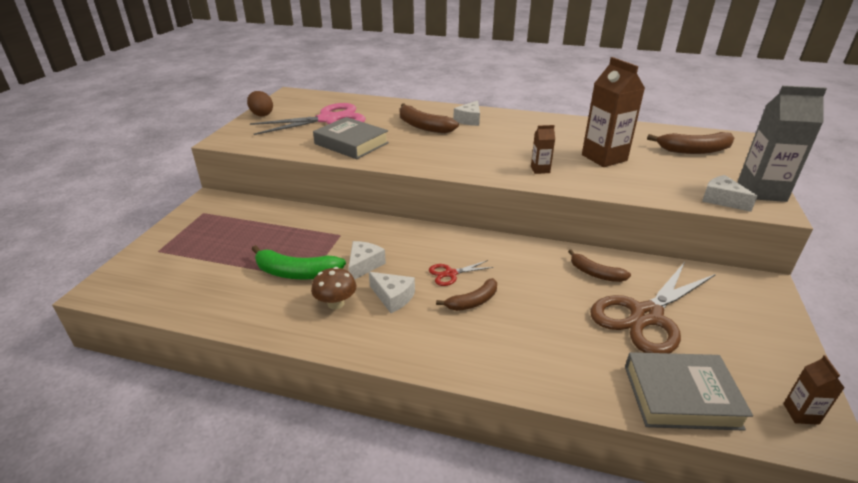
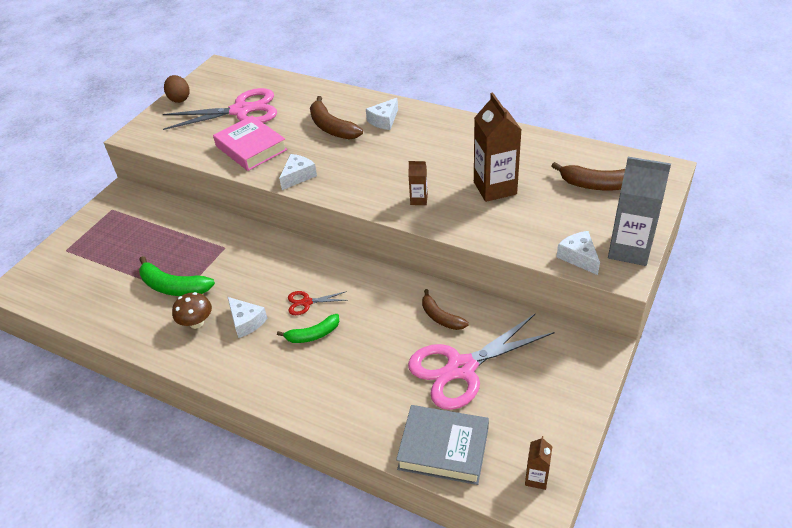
camera: 15 degrees right, 10 degrees up
grey book [313,117,389,159] -> pink book [213,116,287,171]
white cheese [348,241,386,280] -> white cheese moved to [279,154,317,190]
brown banana [436,278,497,311] -> green banana [277,314,339,343]
brown scissors [590,262,716,353] -> pink scissors [408,314,555,410]

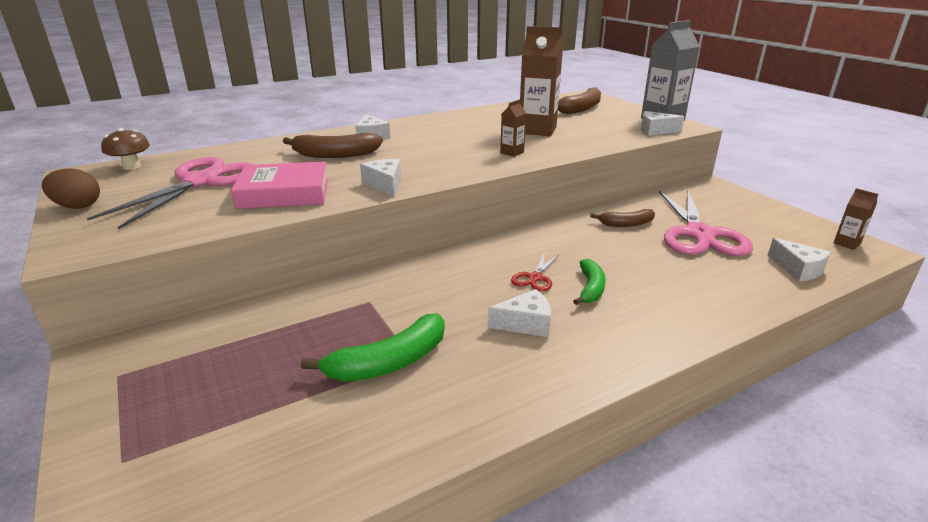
camera: 60 degrees left, 15 degrees down
brown mushroom [172,292,212,329] -> brown mushroom moved to [101,128,150,170]
grey book [396,405,489,485] -> white cheese [768,238,831,282]

